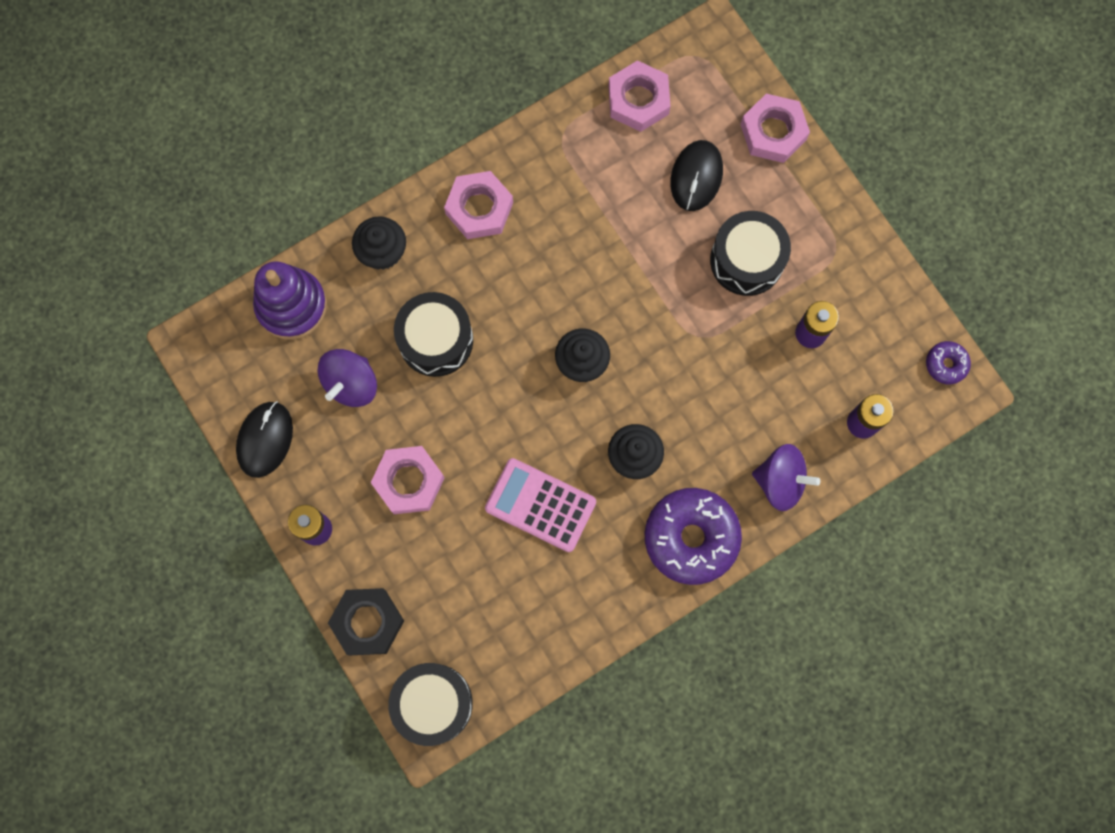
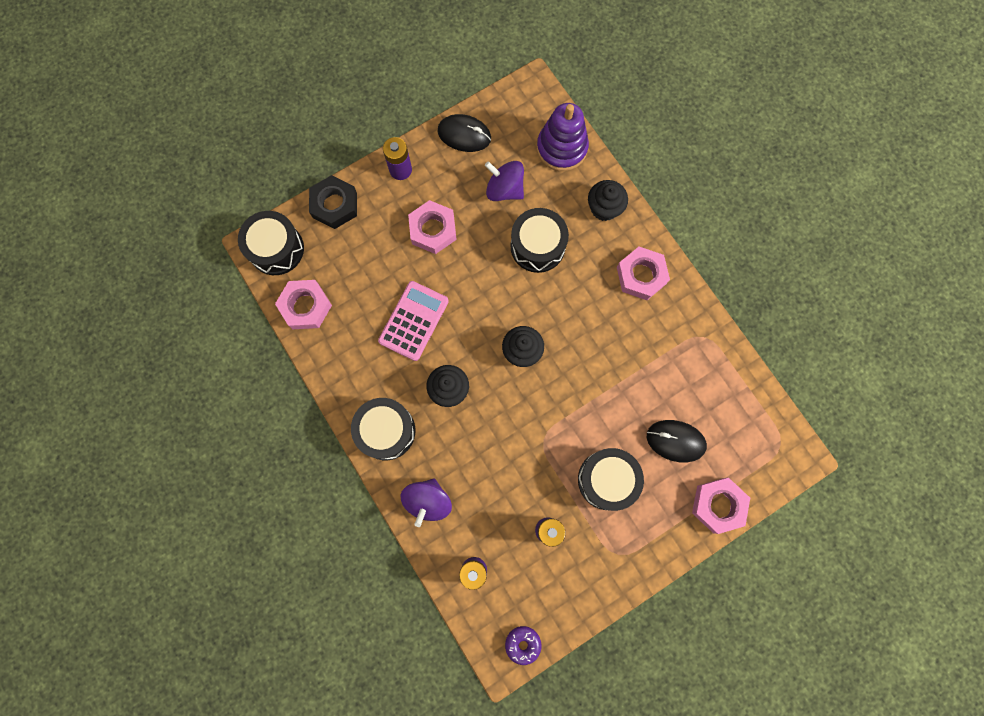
camera: 90 degrees right, 0 degrees up
pink nut [608,60,670,132] -> pink nut moved to [275,280,332,329]
purple donut [645,488,742,585] -> black drum [351,398,415,460]

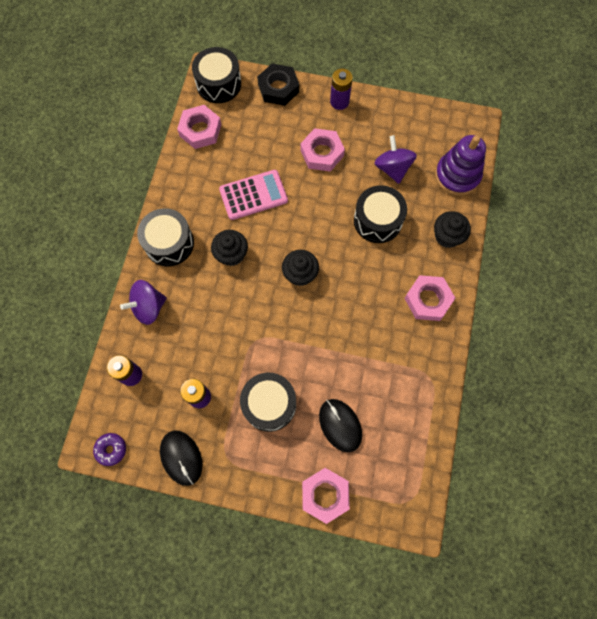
camera: 45 degrees right, 5 degrees down
black mouse [437,114,491,152] -> black mouse moved to [160,431,202,486]

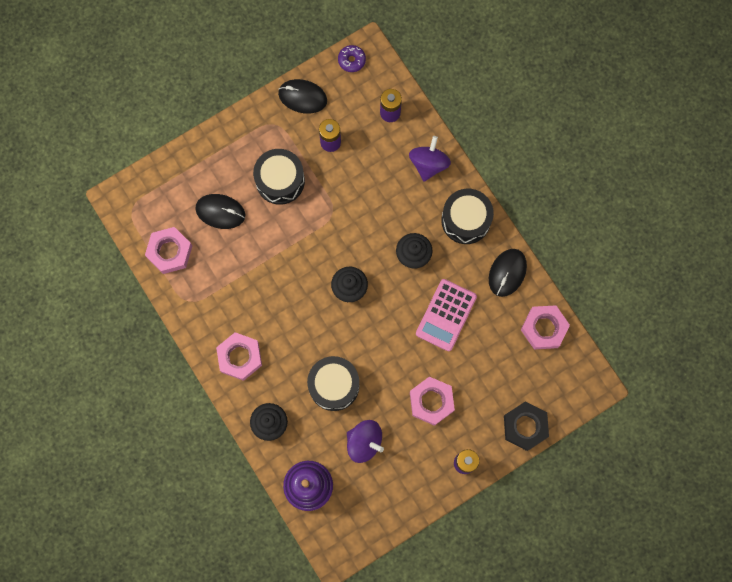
camera: 135 degrees right, 5 degrees up
black drum [192,47,241,103] -> none
pink nut [302,468,350,524] -> pink nut moved to [145,227,192,274]
none -> black mouse [489,249,527,297]

